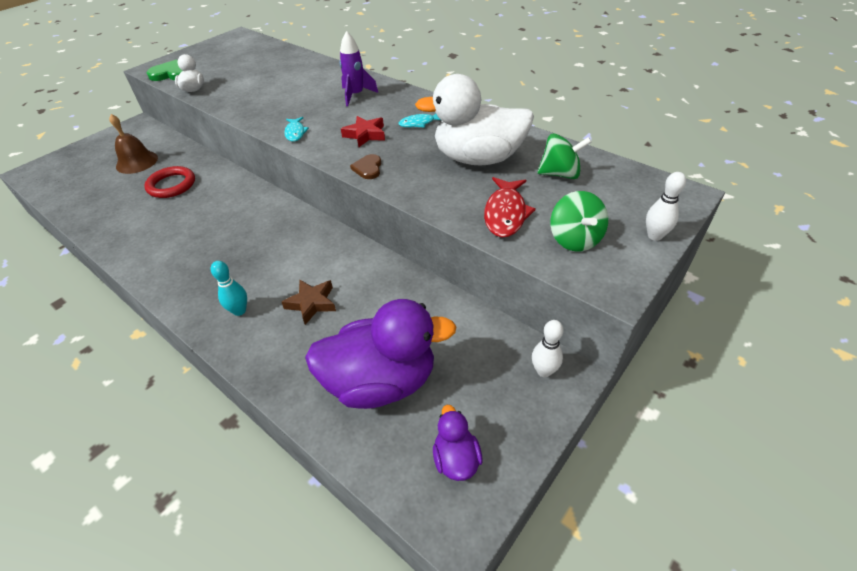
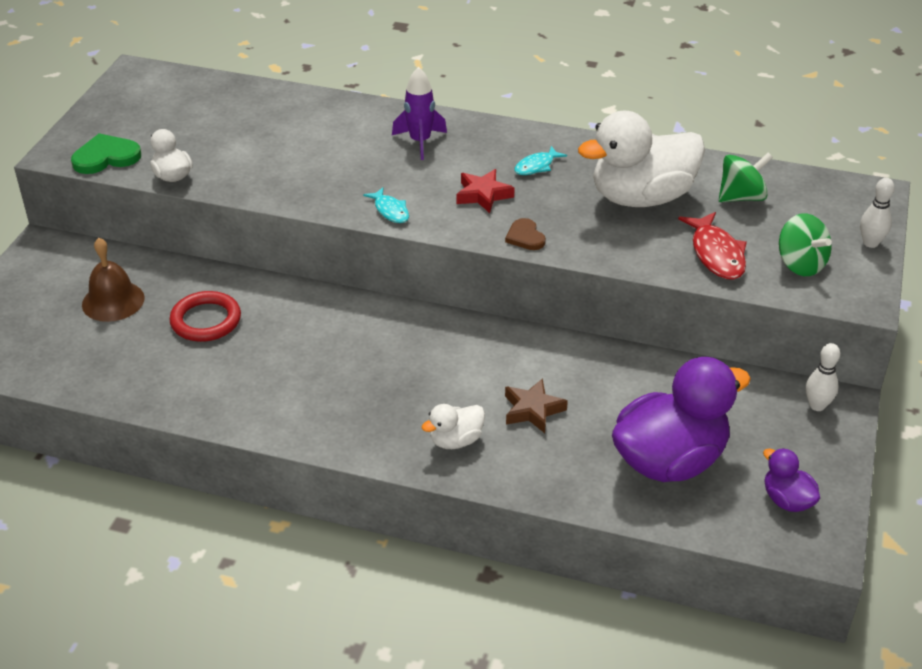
camera: 25 degrees left, 5 degrees down
turquoise bowling pin [211,261,247,316] -> white duck [422,404,485,449]

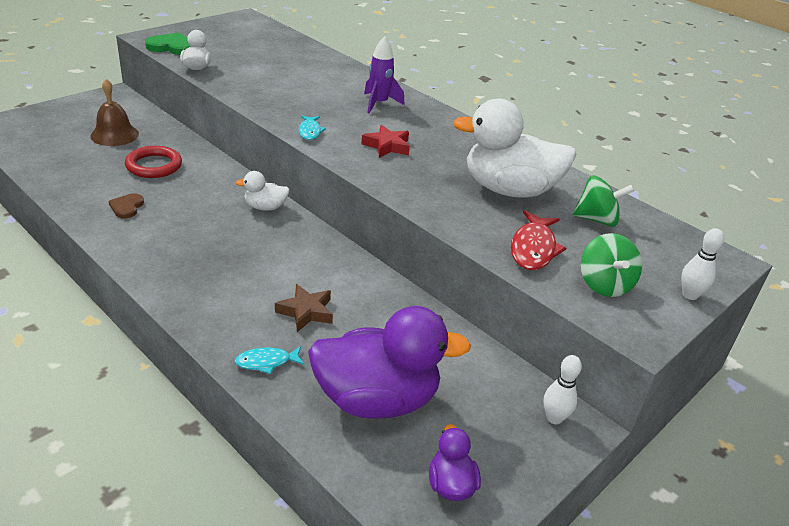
camera: 25 degrees right, 5 degrees down
white duck [422,404,485,449] -> white duck moved to [235,171,290,211]
brown heart [505,218,546,250] -> brown heart moved to [109,194,144,219]
turquoise fish [514,146,567,175] -> turquoise fish moved to [235,346,304,374]

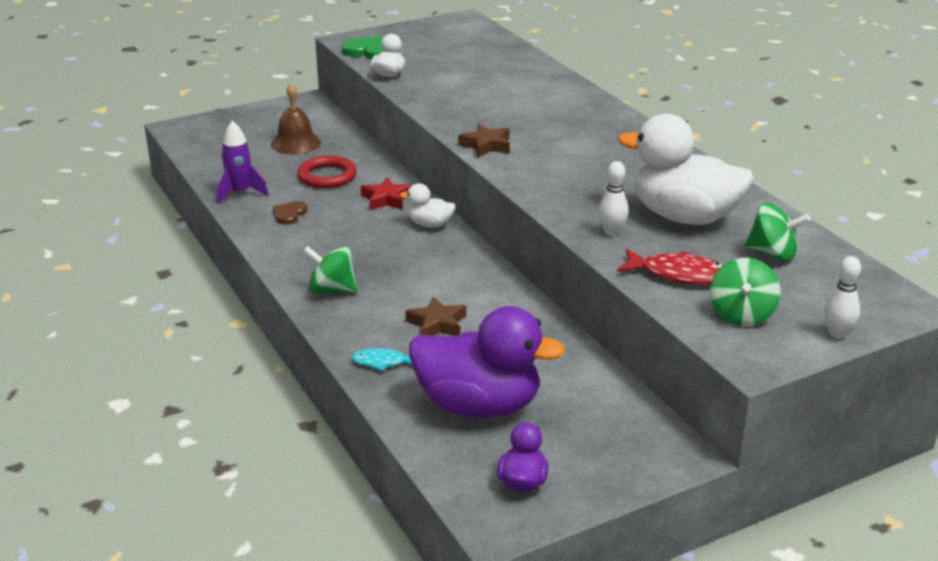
camera: 20 degrees right, 5 degrees down
turquoise fish [299,115,326,140] -> brown star [458,124,510,158]
red star [361,125,410,158] -> red star moved to [361,178,412,210]
purple rocket [364,37,405,114] -> purple rocket moved to [217,121,269,204]
red fish [511,210,566,270] -> red fish turned 105 degrees counterclockwise [617,249,723,285]
white bowling pin [544,355,582,424] -> white bowling pin moved to [598,161,629,236]
none -> green spinning top [303,246,357,293]

